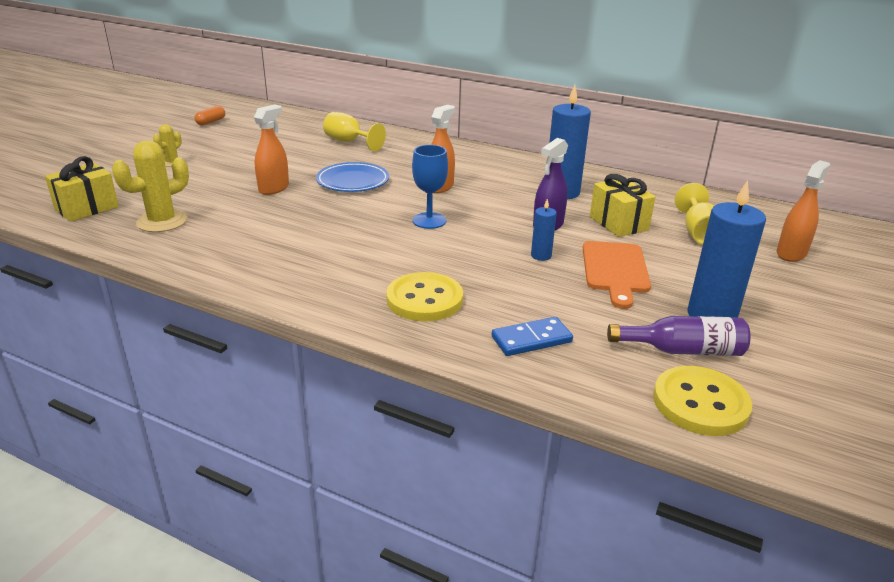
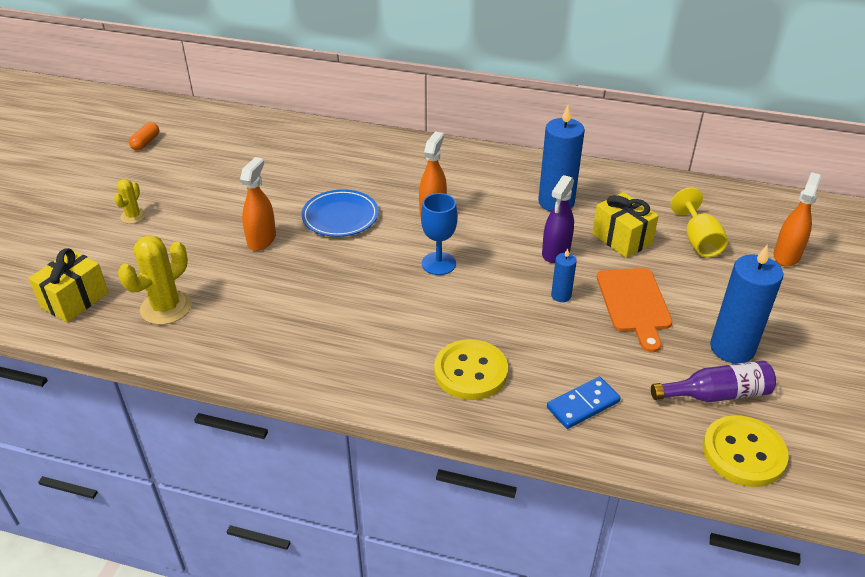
camera: 10 degrees left, 10 degrees up
yellow goblet [323,112,386,151] -> none

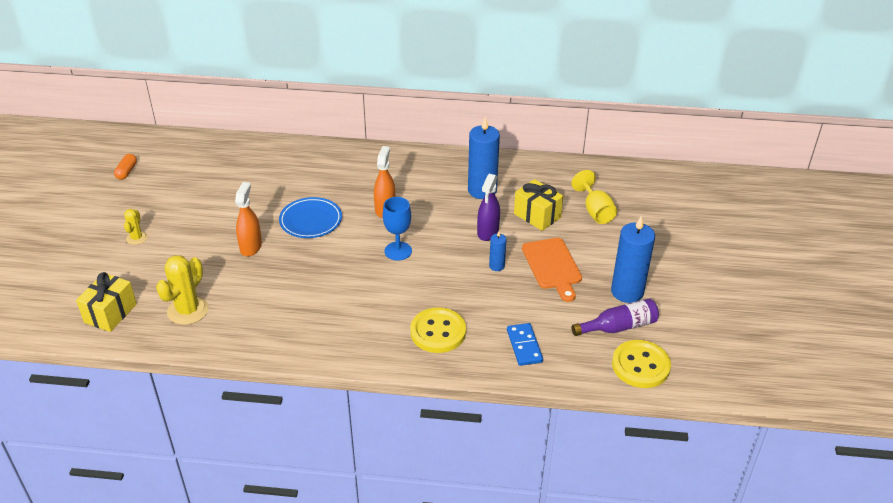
camera: 10 degrees left, 0 degrees up
blue domino [547,377,621,429] -> blue domino turned 60 degrees counterclockwise [507,323,543,366]
orange spray bottle [774,172,821,267] -> none

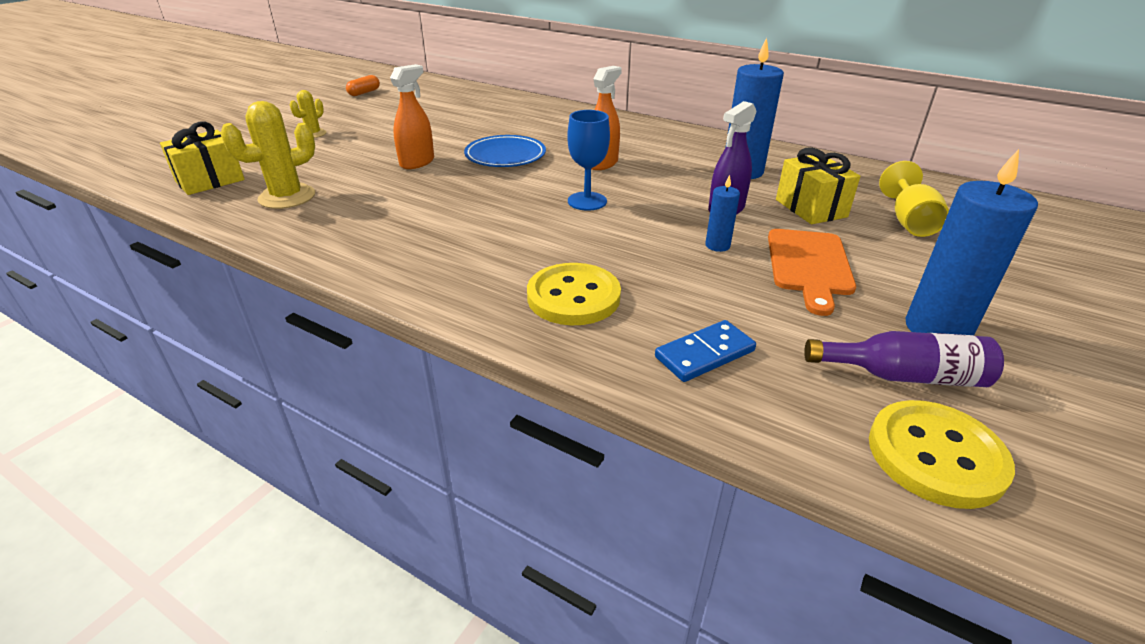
camera: 25 degrees right, 5 degrees down
blue domino [507,323,543,366] -> blue domino turned 45 degrees clockwise [655,320,756,382]

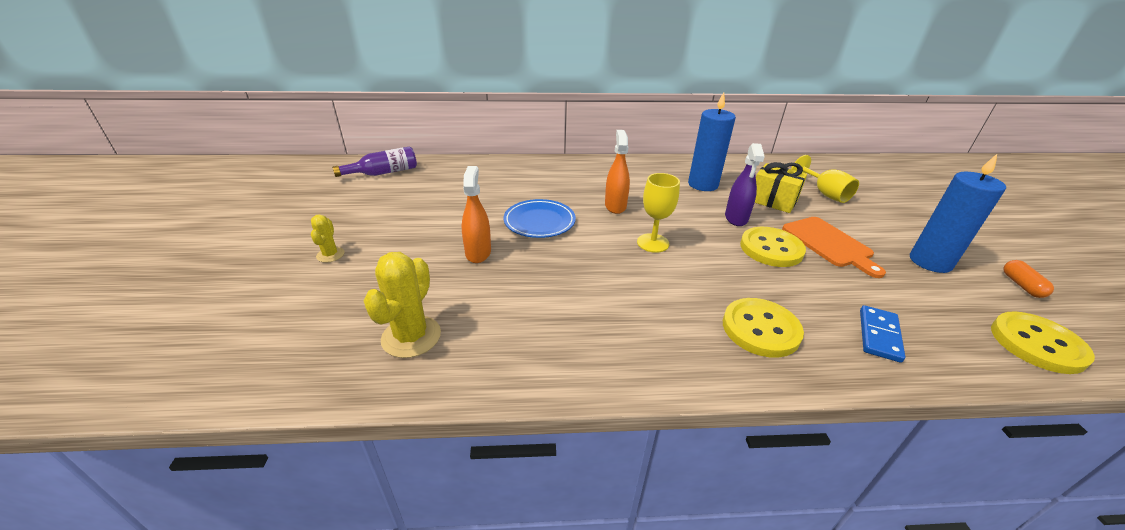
camera: 35 degrees left, 0 degrees up
yellow gift [160,122,245,195] -> none
orange capsule [346,75,380,96] -> orange capsule moved to [1003,260,1054,298]
blue goblet [567,110,610,211] -> yellow goblet [637,173,680,253]
blue candle [705,175,740,252] -> yellow button [740,227,806,267]
purple bottle [804,331,1004,387] -> purple bottle moved to [332,146,417,177]

